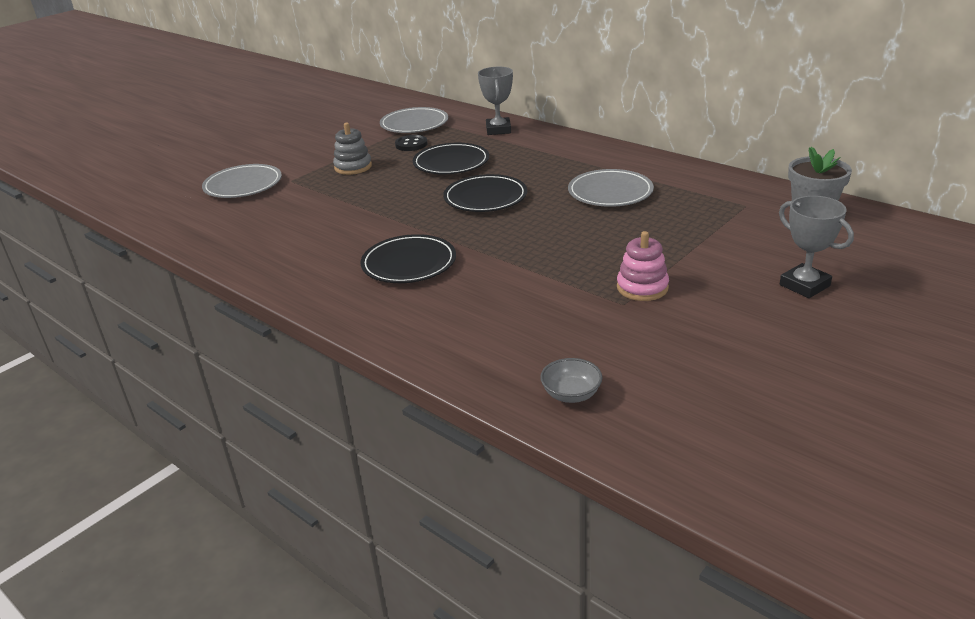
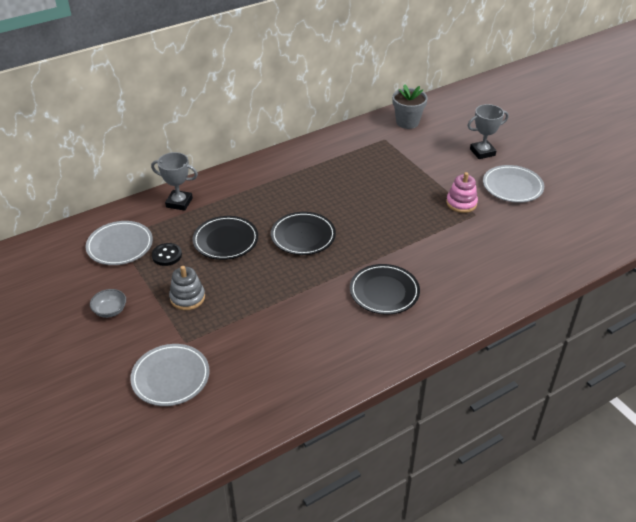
camera: 75 degrees left, 10 degrees up
grey bowl [540,358,603,403] -> grey bowl moved to [90,289,126,318]
grey plate [568,169,654,207] -> grey plate moved to [483,165,544,203]

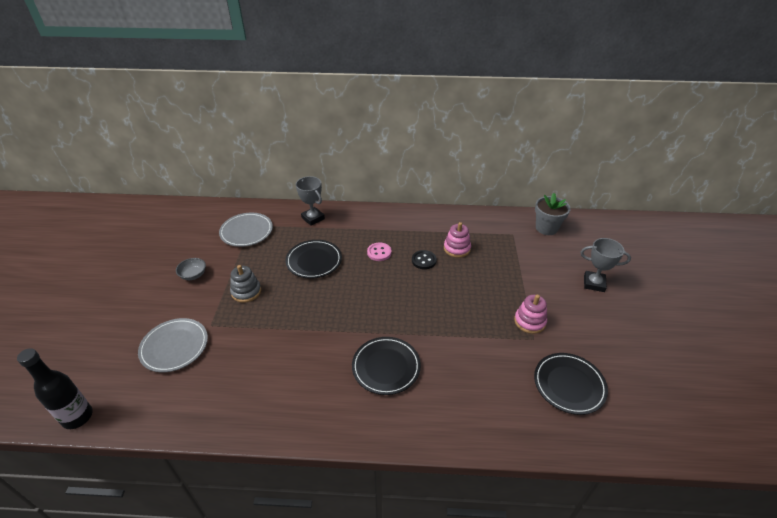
camera: 35 degrees right, 0 degrees up
black button [152,243,182,266] -> black button moved to [412,250,437,269]
black plate [271,212,336,255] -> black plate moved to [534,353,608,415]
grey plate [483,165,544,203] -> none
none -> black bottle [17,348,93,429]
none -> pink button [367,242,392,261]
none -> pink stacking toy [444,222,471,258]

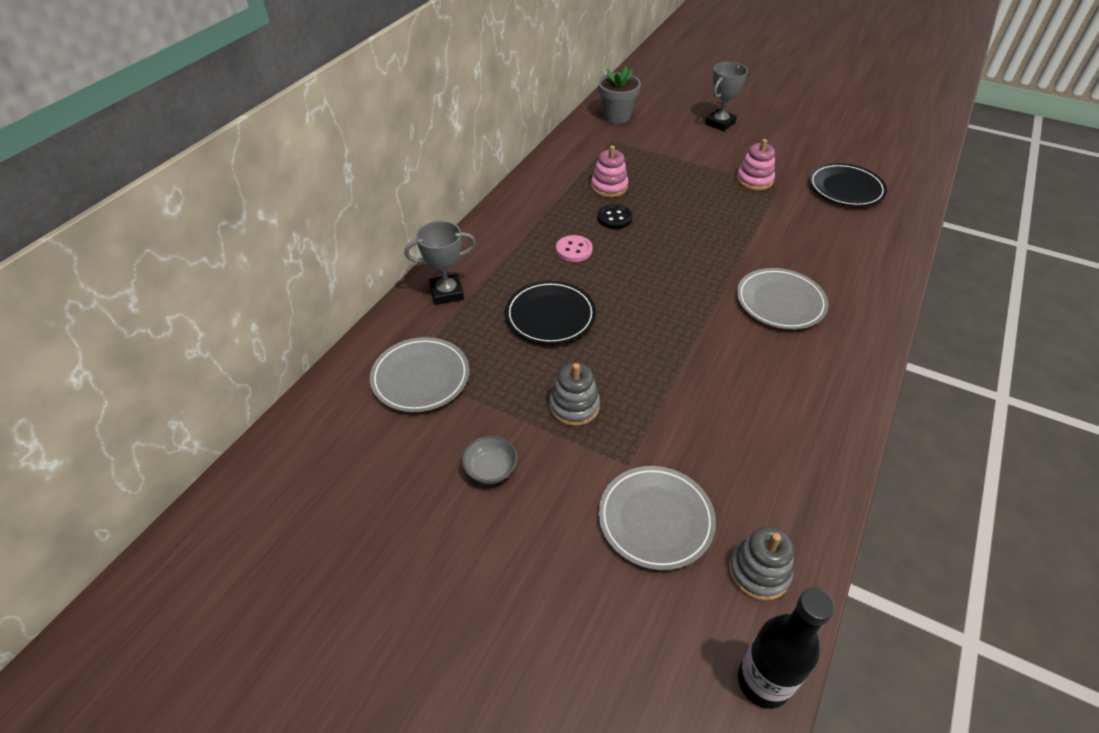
camera: 65 degrees left, 5 degrees up
black plate [352,337,421,395] -> grey plate [737,268,829,330]
none -> grey stacking toy [729,527,794,601]

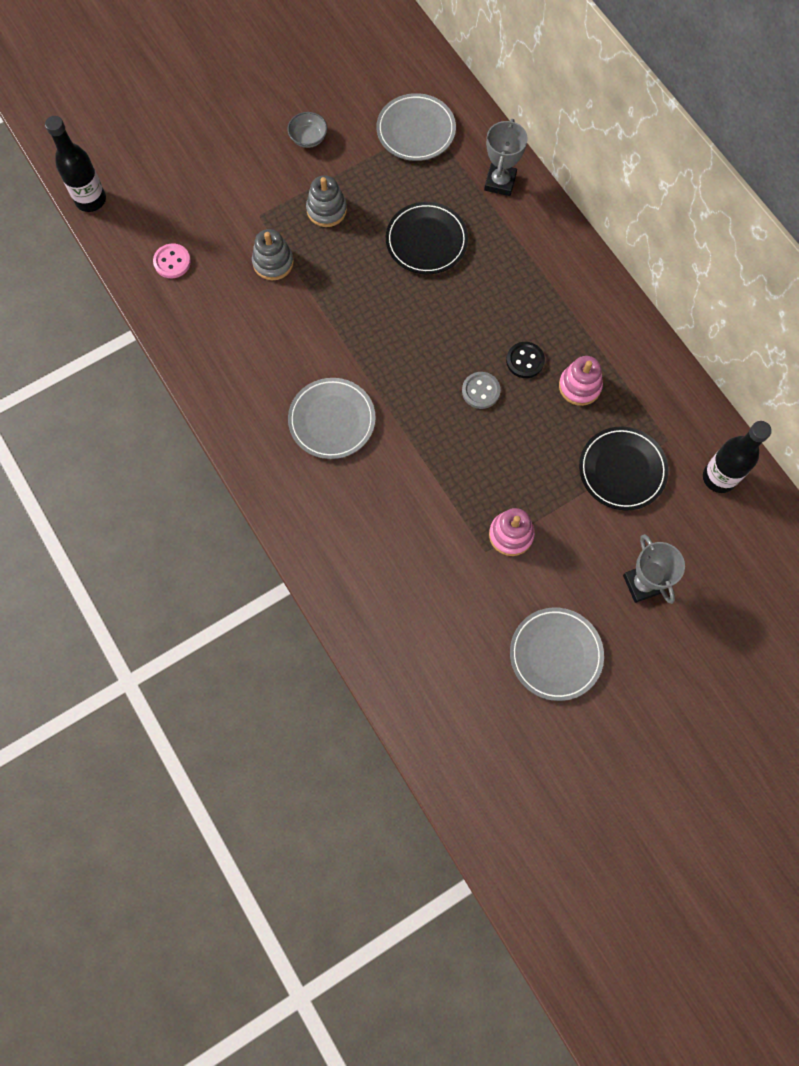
camera: 120 degrees right, 25 degrees up
pink button [556,235,593,262] -> pink button moved to [153,244,191,278]
grey flower pot [598,66,641,124] -> black bottle [703,421,772,493]
grey plate [598,466,716,570] -> grey plate moved to [510,608,604,701]
grey stacking toy [729,527,794,601] -> grey stacking toy moved to [252,229,294,280]
black plate [809,163,887,207] -> black plate moved to [579,427,669,510]
none -> grey button [462,372,501,409]

